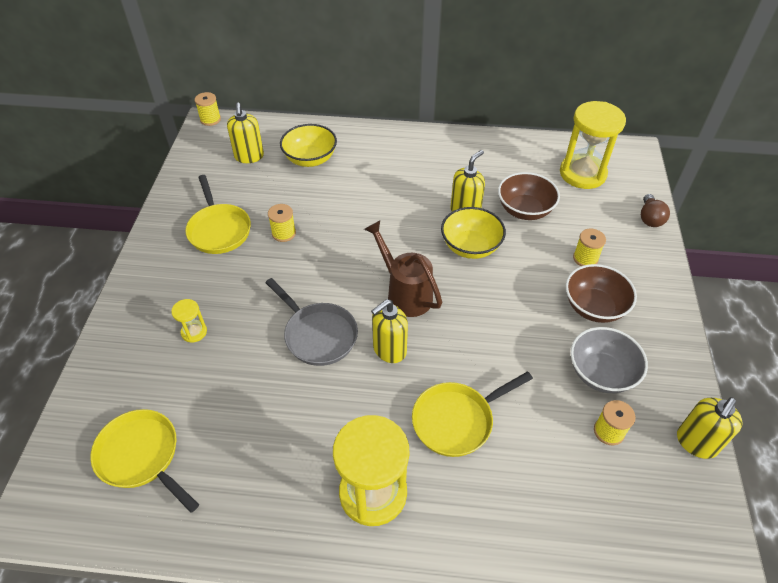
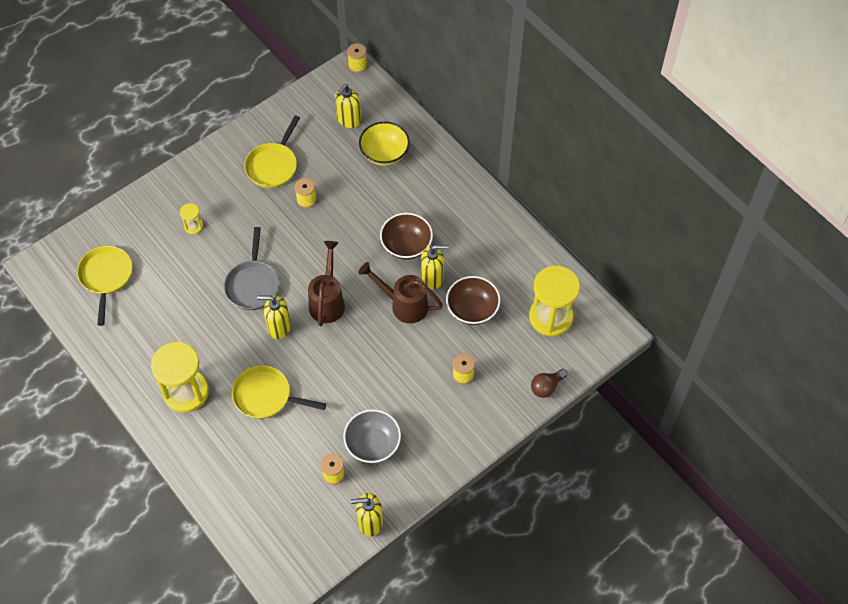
camera: 45 degrees right, 10 degrees up
yellow bowl [441,207,506,259] -> brown watering can [359,262,443,323]
brown bowl [566,264,637,323] -> brown bowl moved to [380,213,433,260]

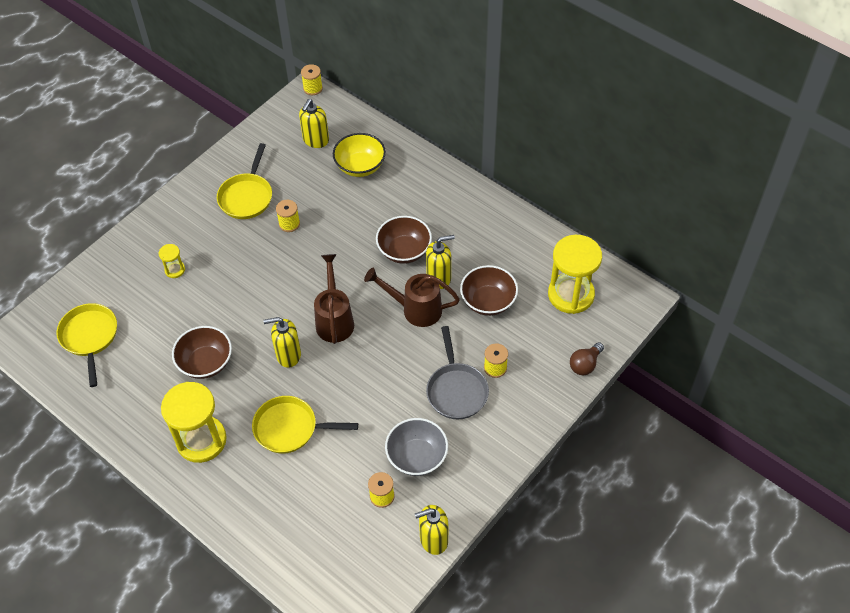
camera: 10 degrees left, 5 degrees down
grey pan [224,227,279,310] -> grey pan moved to [426,326,489,419]
none -> brown bowl [172,326,232,379]

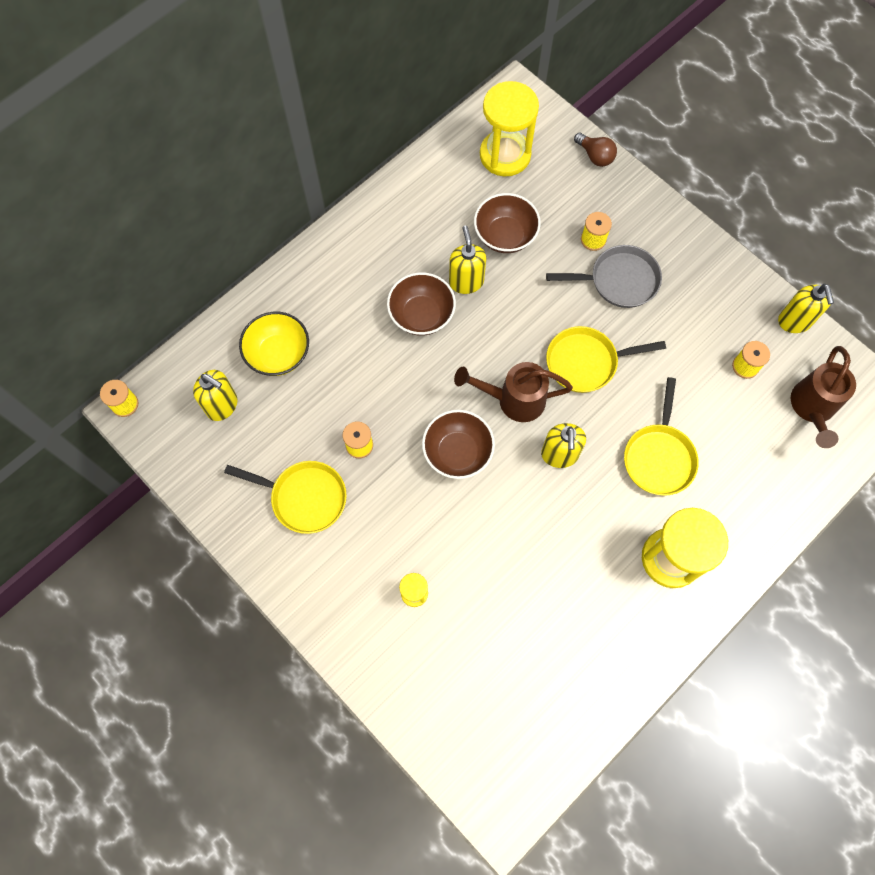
camera: 85 degrees left, 15 degrees up
yellow pan [57,303,117,387] -> yellow pan moved to [546,326,666,393]
brown bowl [172,326,232,379] -> brown bowl moved to [422,410,495,479]
brown watering can [364,268,460,327] -> brown watering can moved to [791,346,856,448]
grey bowl [385,418,448,476] -> none

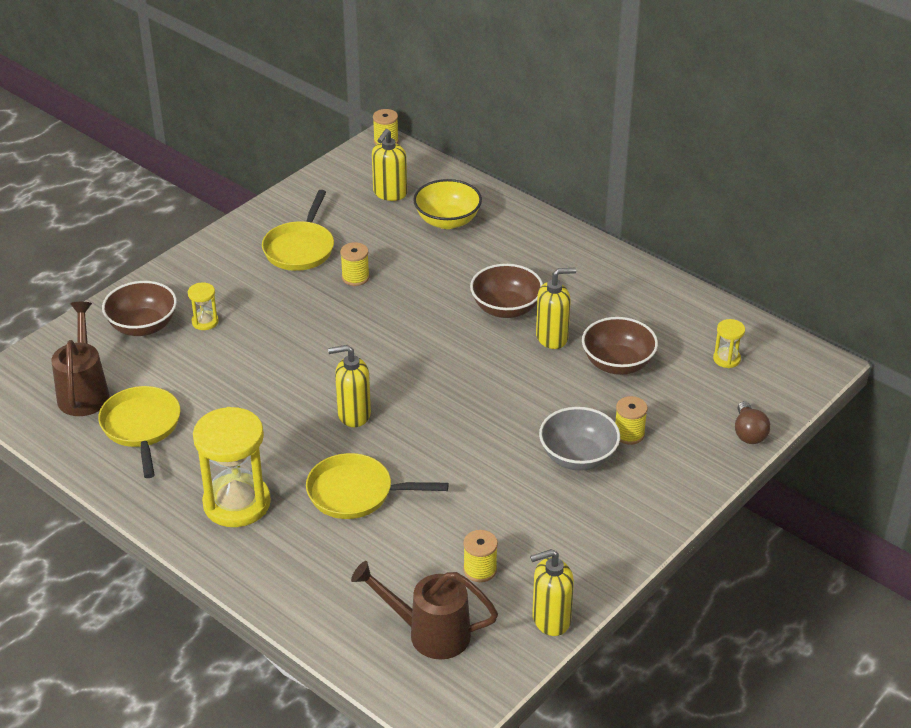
camera: 85 degrees right, 30 degrees down
brown bowl [422,410,495,479] -> brown bowl moved to [102,281,177,336]
brown watering can [454,362,573,422] -> brown watering can moved to [52,302,110,416]
yellow hourglass [480,81,539,176] -> yellow hourglass [713,319,745,368], size x0.45
grey pan [546,245,662,308] -> grey bowl [539,407,620,471]
yellow pan [546,326,666,393] -> yellow pan moved to [98,386,180,478]
brown light bulb [574,133,617,167] -> brown light bulb turned 45 degrees counterclockwise [735,401,771,444]

